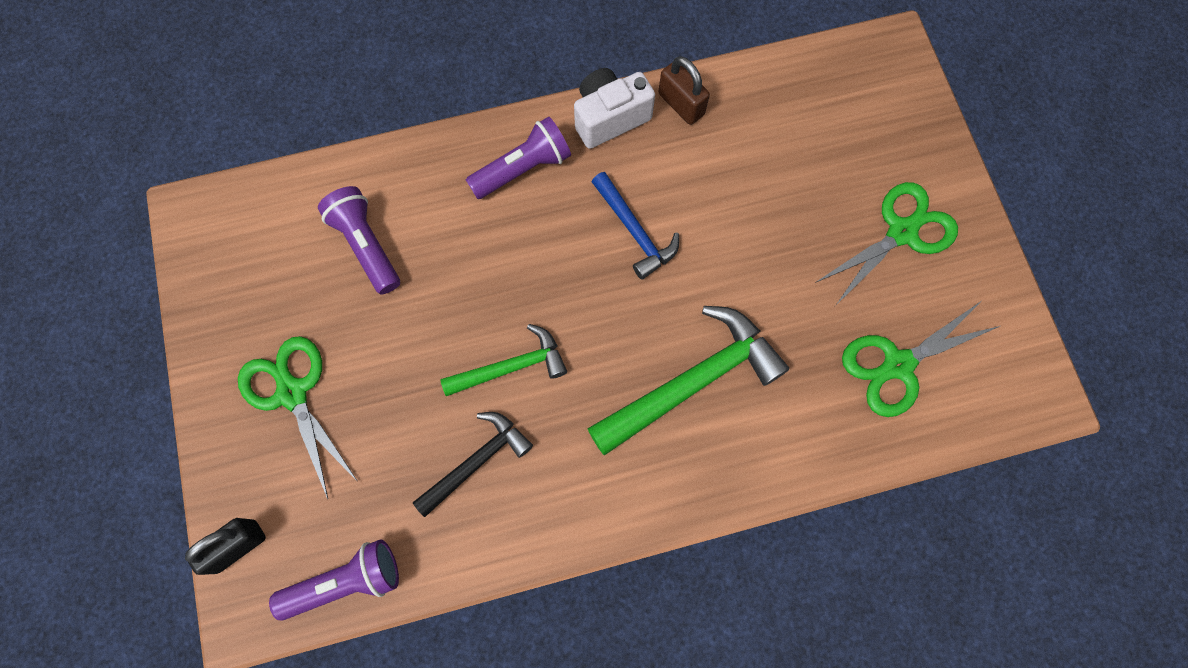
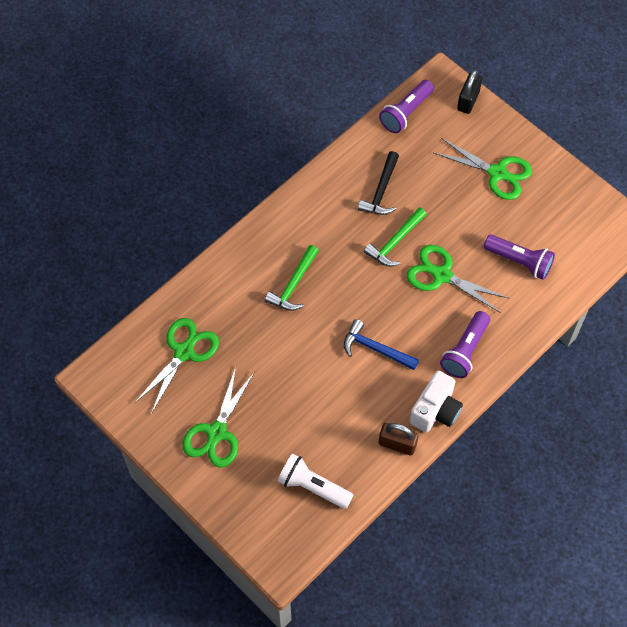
camera: 150 degrees right, 10 degrees down
green hammer [587,306,789,456] -> green hammer [265,245,319,311], size x0.60
none -> white flashlight [278,453,354,509]
none -> green scissors [407,245,510,313]

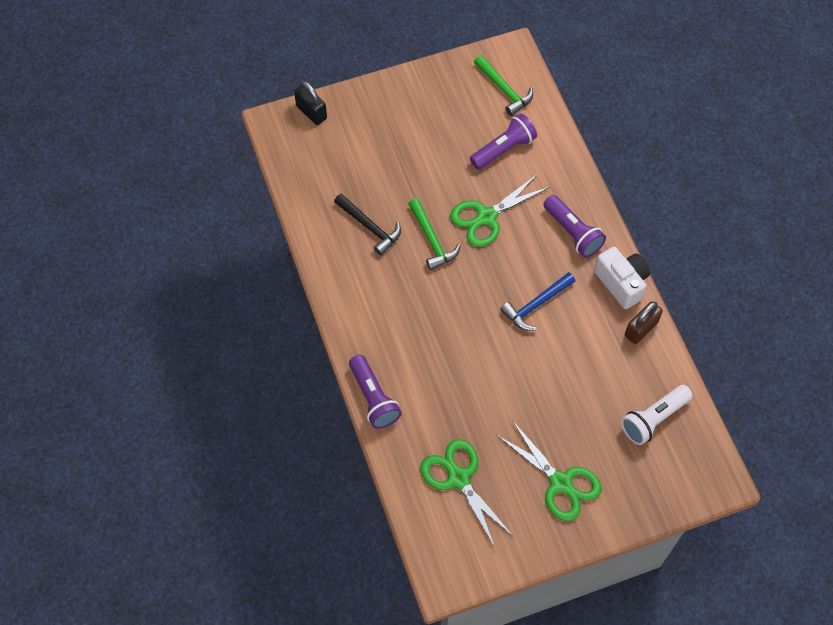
camera: 65 degrees left, 0 degrees up
green hammer [265,245,319,311] -> green hammer moved to [474,55,533,116]
purple flashlight [379,80,434,133] -> purple flashlight moved to [349,355,402,429]
green scissors [433,138,532,200] -> none

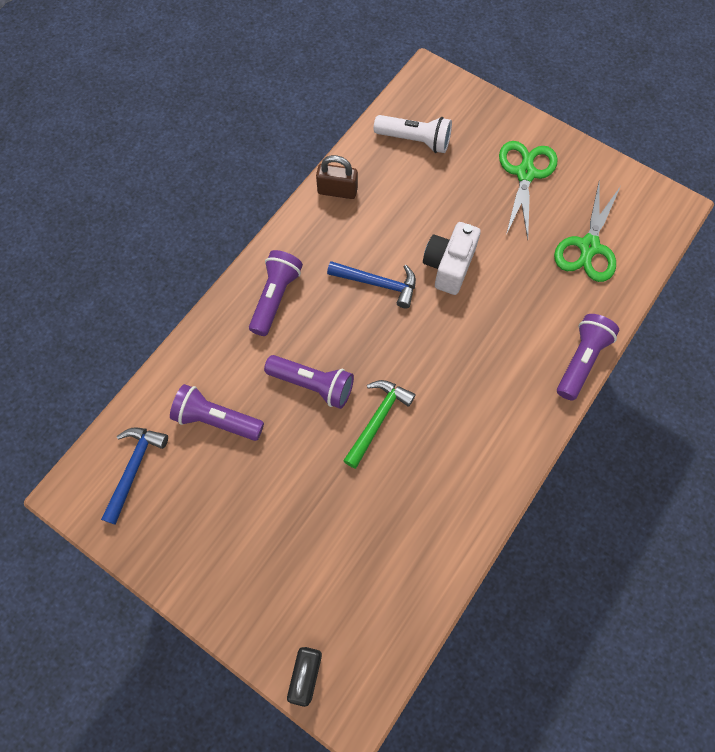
camera: 125 degrees left, 5 degrees up
black hammer [334,193,401,256] -> none
green scissors [450,174,550,247] -> purple flashlight [264,355,354,409]
green hammer [474,55,533,116] -> blue hammer [101,427,168,525]
white camera [594,247,650,309] -> white camera moved to [423,222,481,295]

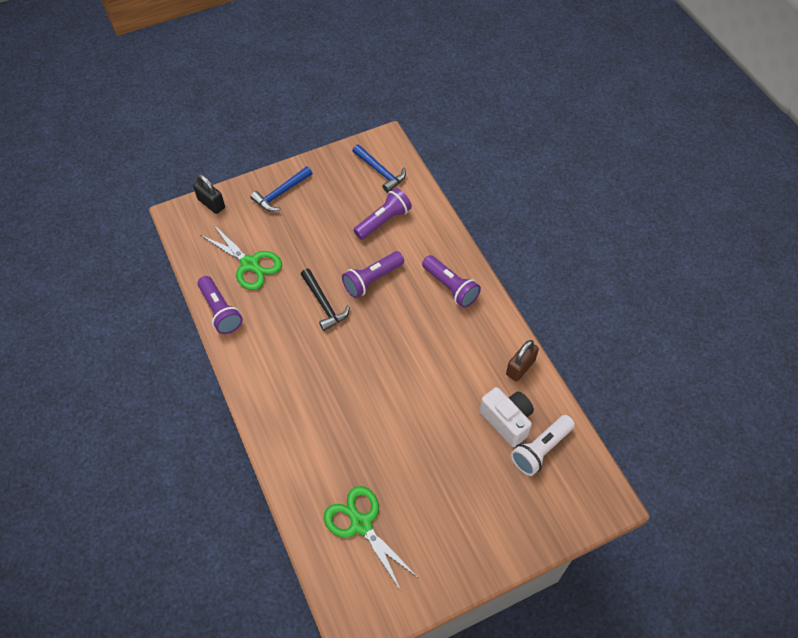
camera: 120 degrees right, 10 degrees down
blue hammer [327,261,416,308] -> blue hammer moved to [251,166,312,212]
green hammer [343,380,416,469] -> black hammer [301,269,350,331]
white camera [423,222,481,295] -> white camera moved to [480,387,534,447]
green scissors [499,141,557,239] -> green scissors moved to [200,224,282,290]
purple flashlight [557,314,619,400] -> purple flashlight moved to [197,276,243,334]

